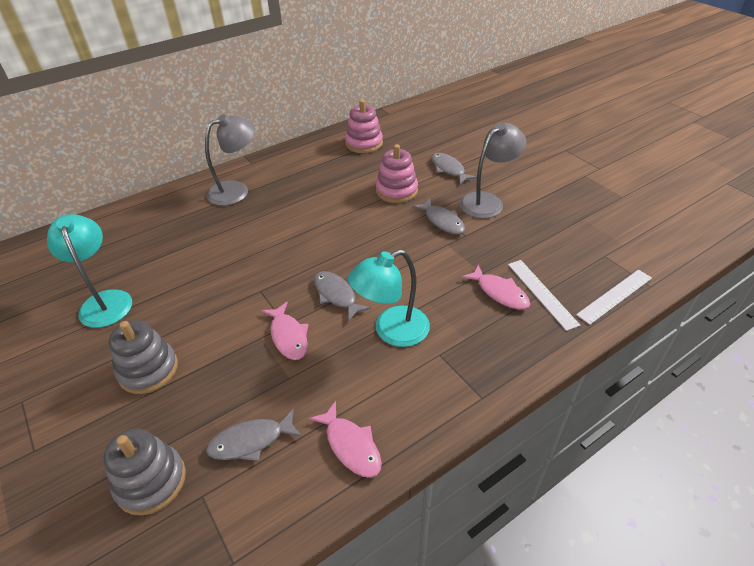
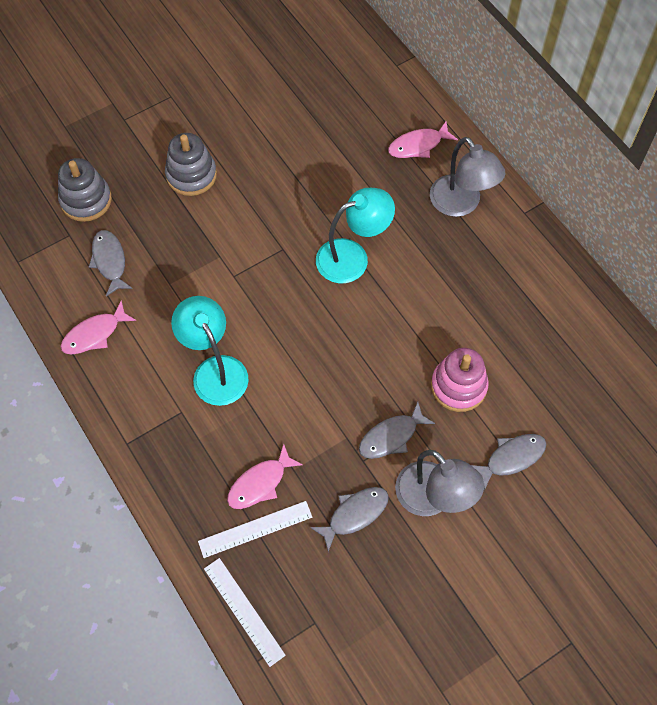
camera: 90 degrees right, 20 degrees up
turquoise lamp [47,214,132,328] -> turquoise lamp moved to [316,188,395,283]
pink fish [262,302,309,360] -> pink fish moved to [388,121,458,158]
grey fish [314,271,371,321] -> grey fish moved to [310,487,389,552]
pink stacking toy [345,100,383,153] -> none

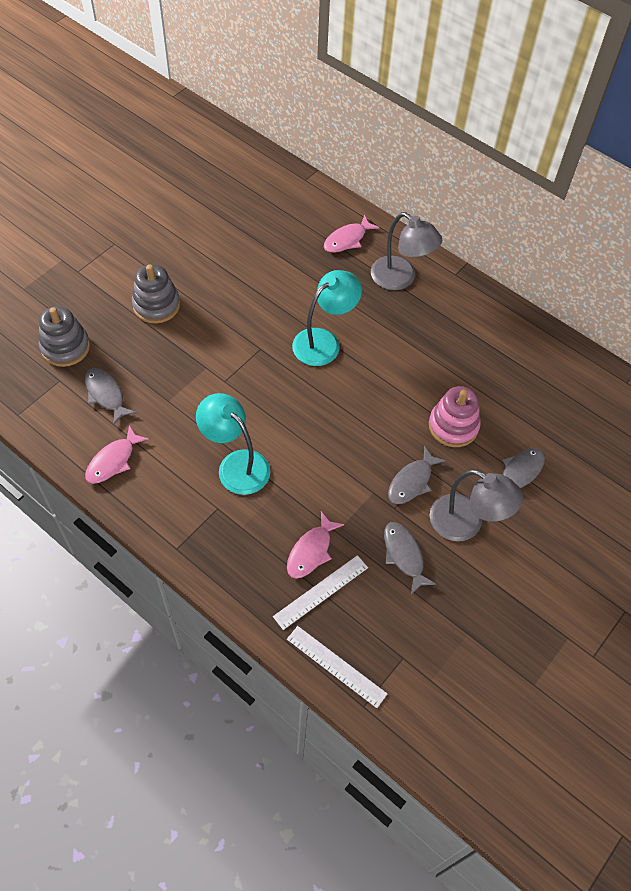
camera: 20 degrees left, 5 degrees down
grey fish [310,487,389,552] -> grey fish turned 60 degrees counterclockwise [384,522,436,594]

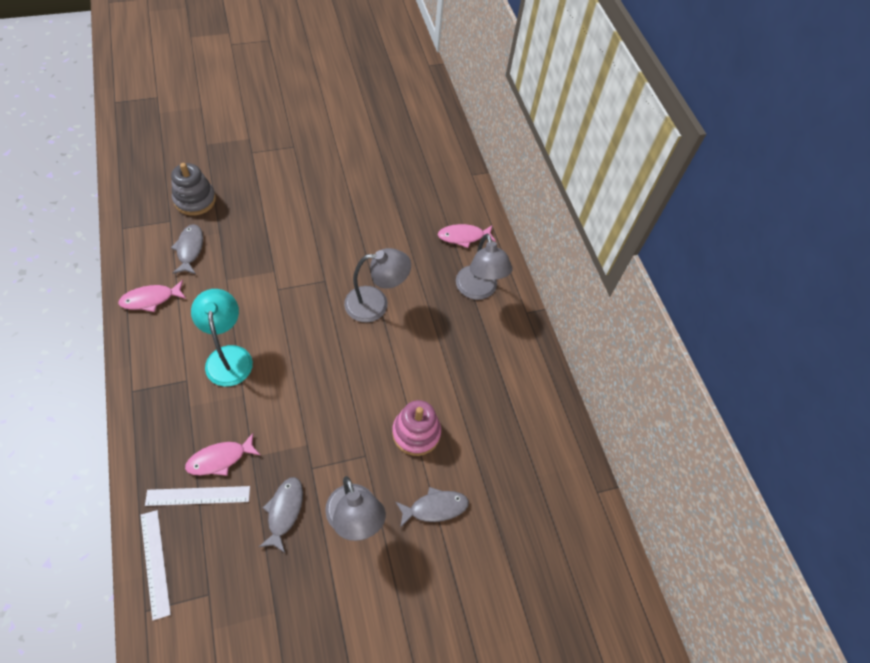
camera: 30 degrees right, 0 degrees up
grey stacking toy [132,264,180,323] -> none
turquoise lamp [292,270,362,366] -> grey lamp [344,248,411,322]
grey fish [388,446,446,504] -> none

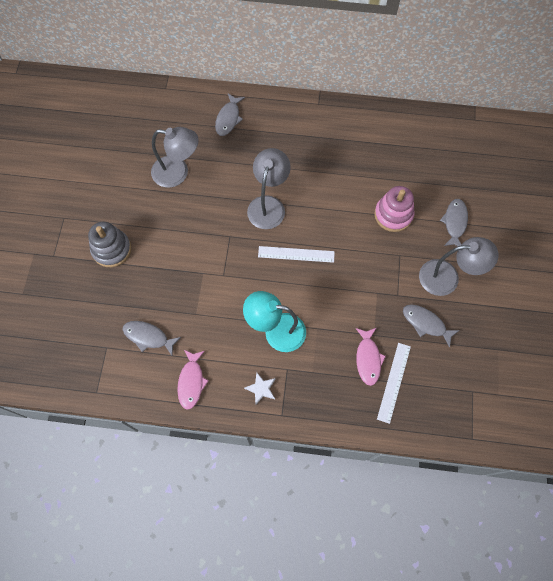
camera: 60 degrees left, 10 degrees up
white ruler [141,510,171,620] -> white ruler moved to [258,246,335,263]
grey stacking toy [171,163,216,216] -> grey stacking toy moved to [88,222,131,267]
pink fish [438,224,496,248] -> grey fish [215,93,245,136]
grey lamp [456,233,512,300] -> grey lamp moved to [151,127,199,188]
none -> white star [244,372,275,404]

